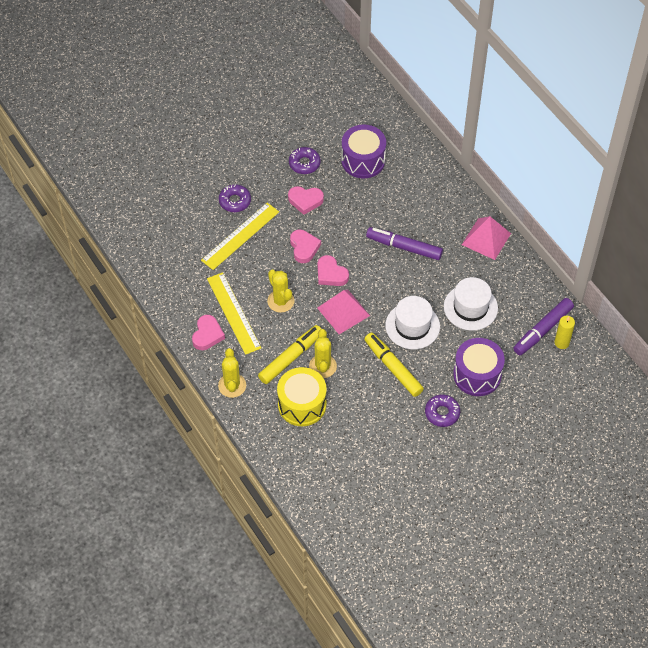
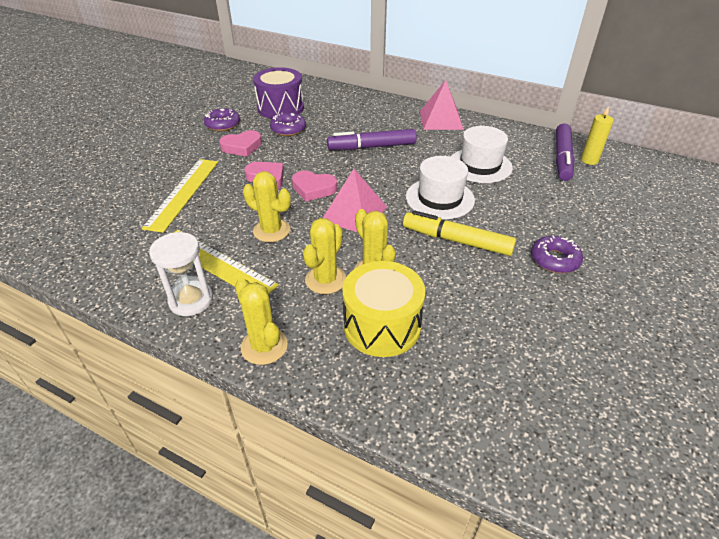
camera: 30 degrees left, 15 degrees down
pink heart [192,315,225,350] -> white hourglass [149,232,213,316]
purple donut [219,184,251,212] -> purple donut moved to [270,112,306,136]
yellow marker [258,325,321,384] -> yellow cactus [303,218,346,294]
purple drum [453,338,505,396] -> none

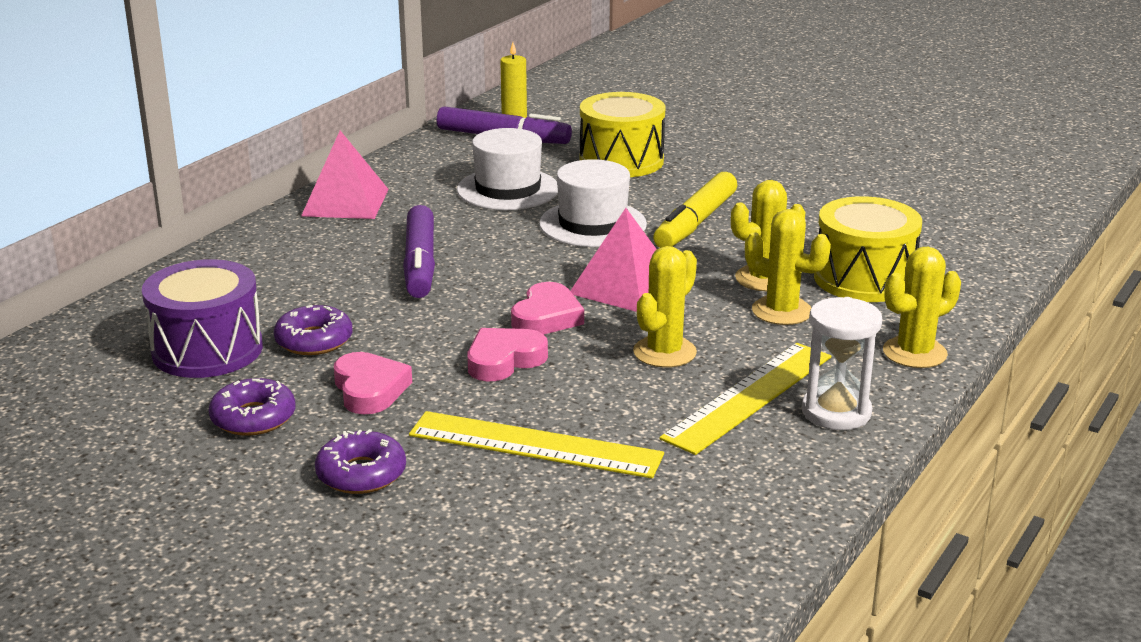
camera: 85 degrees left, 15 degrees down
purple donut [531,235,583,273] -> purple donut moved to [315,429,406,494]
none -> yellow drum [580,92,666,177]

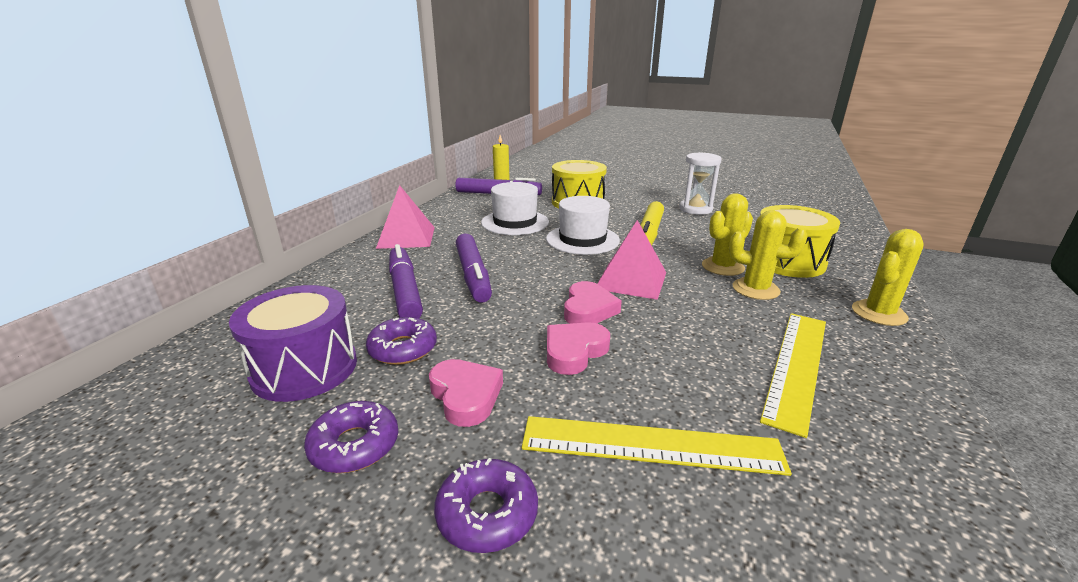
camera: 10 degrees left, 0 degrees up
yellow cactus [633,246,697,368] -> none
white hourglass [802,297,882,430] -> white hourglass moved to [679,152,722,215]
none -> purple marker [389,244,423,318]

